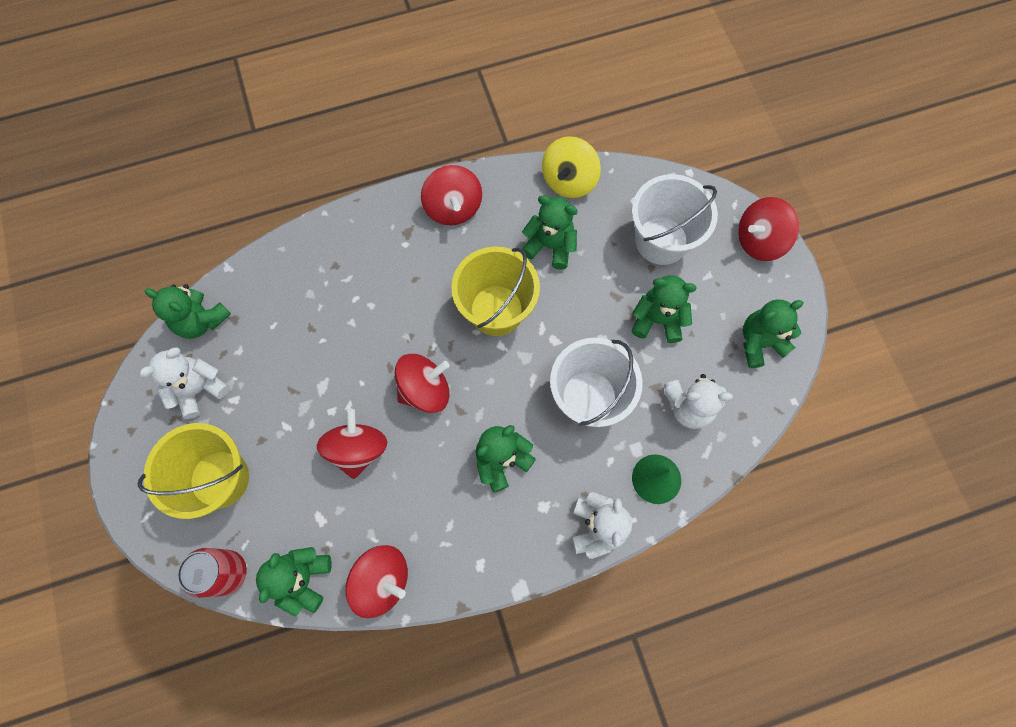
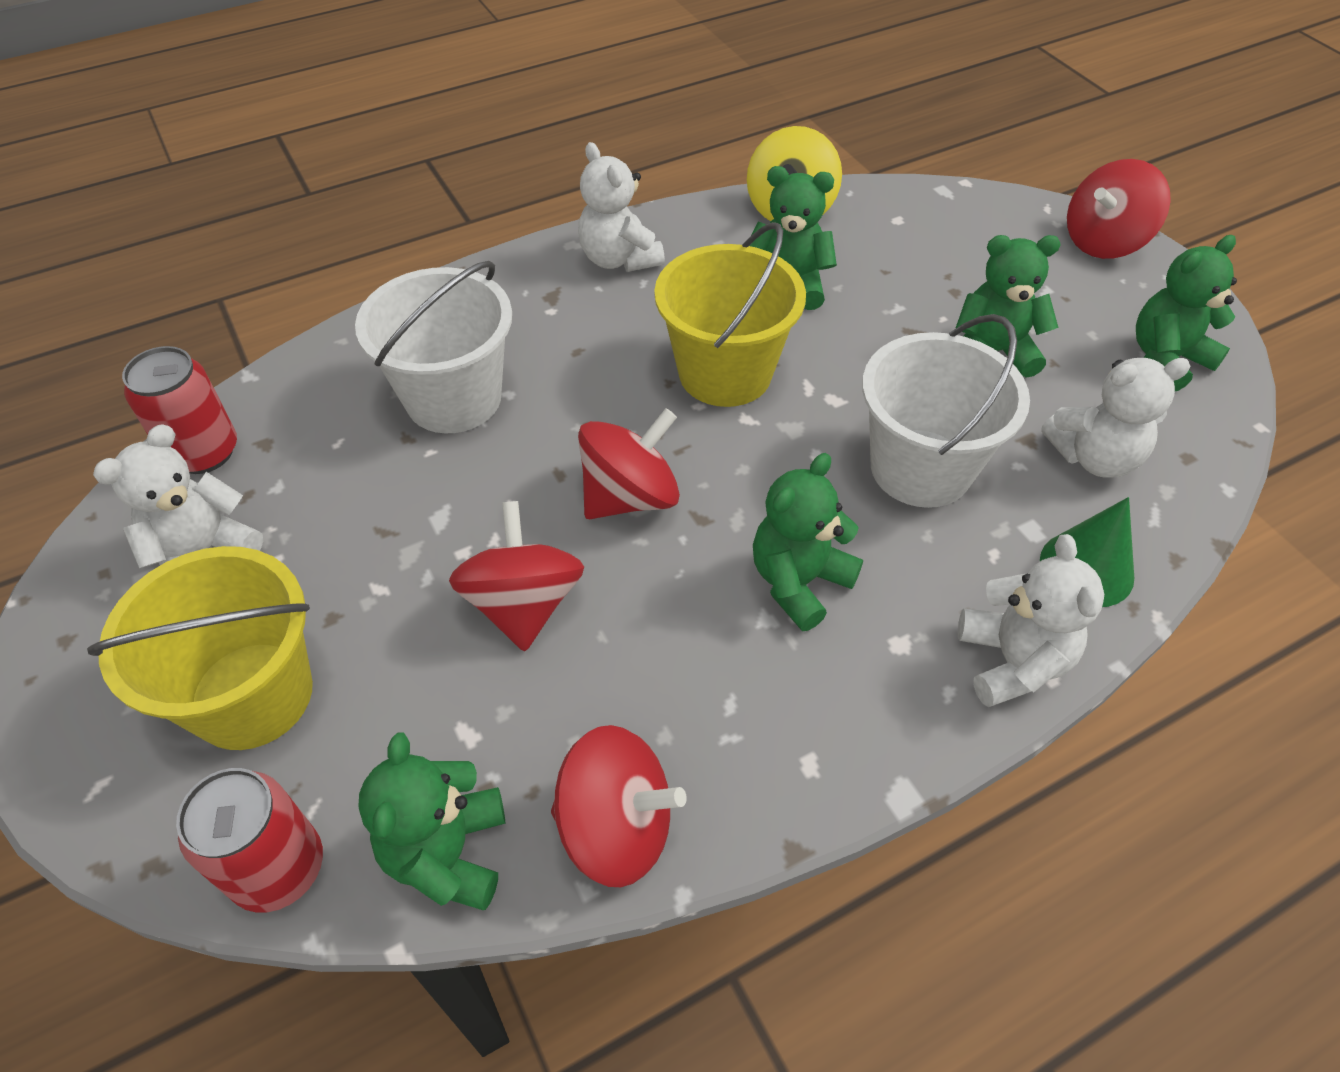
camera: 10 degrees left, 20 degrees down
green teddy bear [145,284,231,338] -> red can [122,346,237,474]
red spinning top [421,165,482,225] -> white teddy bear [578,142,665,272]
white bucket [632,174,718,265] -> white bucket moved to [355,261,512,433]

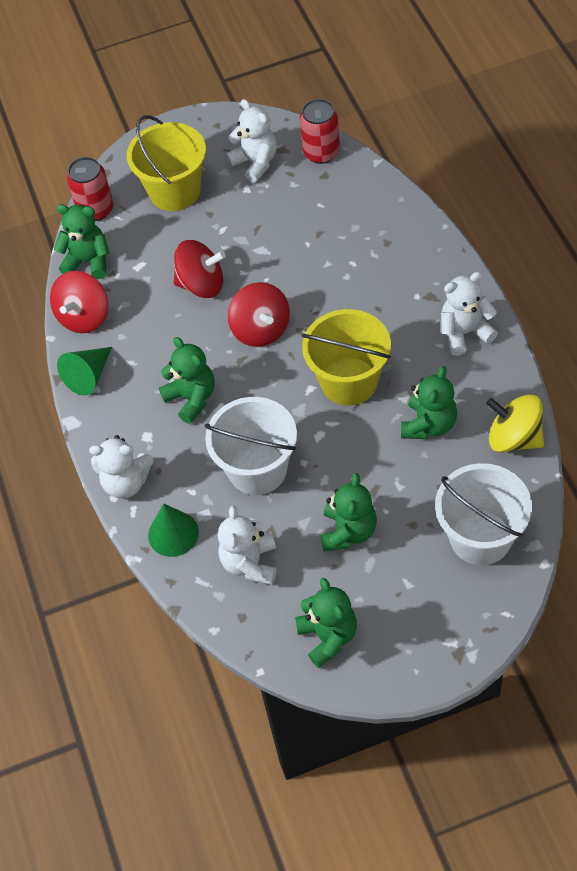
camera: 105 degrees right, 5 degrees up
white bucket [355,261,512,433] -> white bucket moved to [435,463,532,565]
red spinning top [1067,159,1171,259] -> none
none -> green cone [57,347,112,395]

